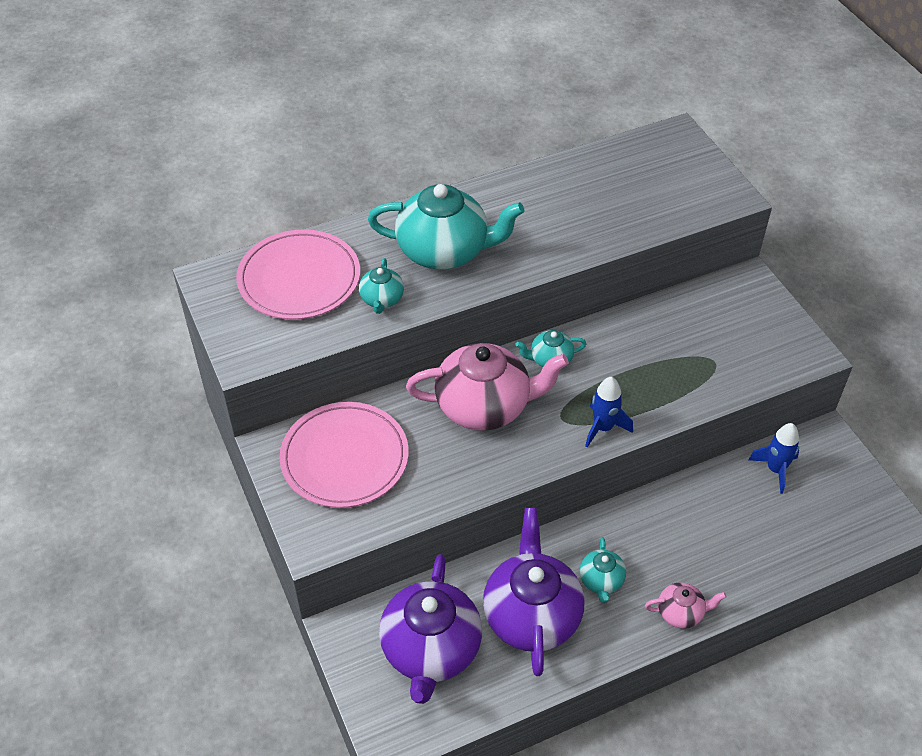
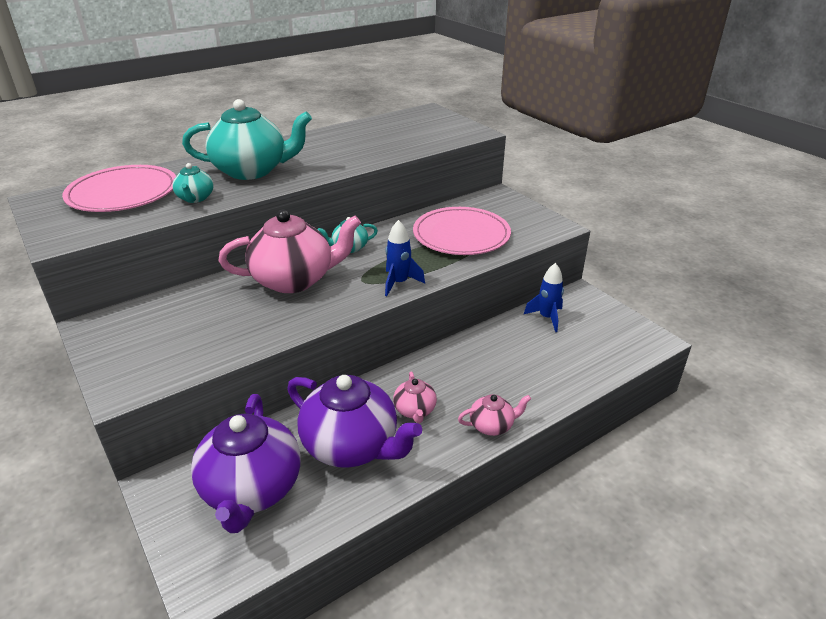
camera: 10 degrees left, 15 degrees down
pink plate [279,402,409,508] -> pink plate moved to [413,207,511,255]
purple teapot [483,507,584,676] -> purple teapot turned 135 degrees clockwise [287,375,422,468]
turquoise teapot [580,537,626,603] -> pink teapot [393,371,437,423]

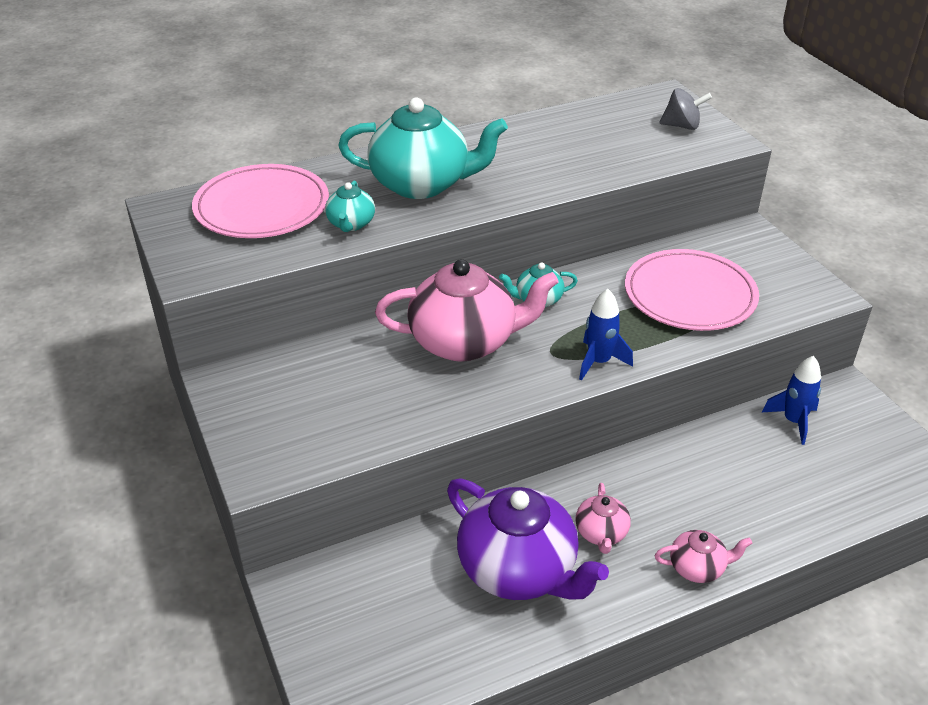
camera: 10 degrees right, 5 degrees up
purple teapot [191,394,301,533] -> none
none -> grey spinning top [659,88,712,130]

